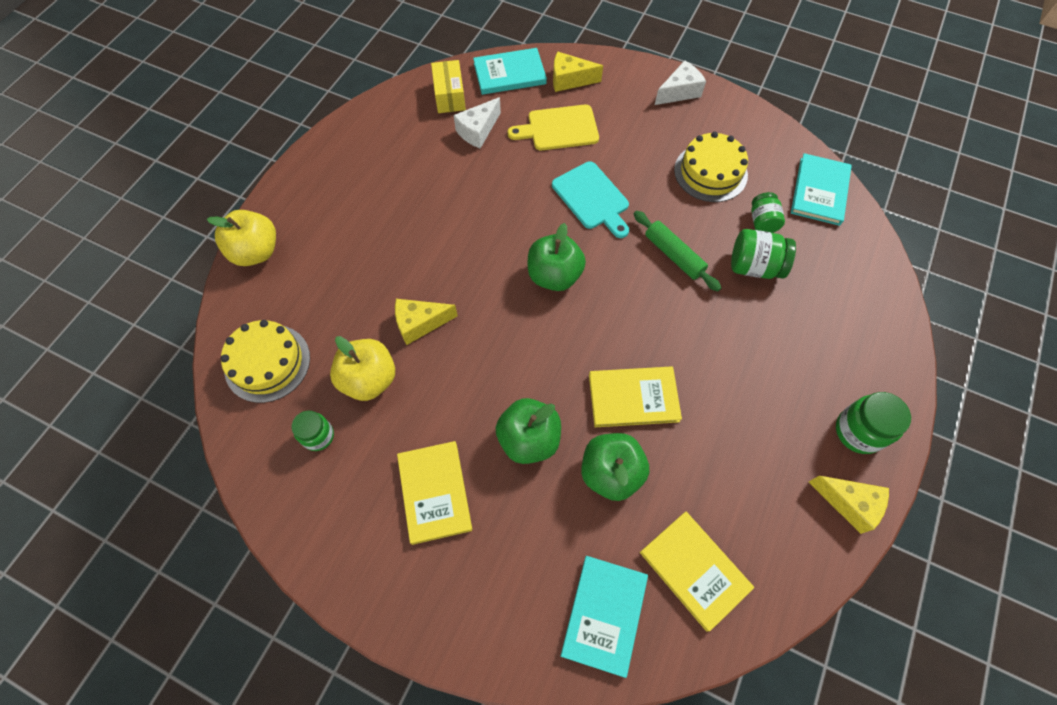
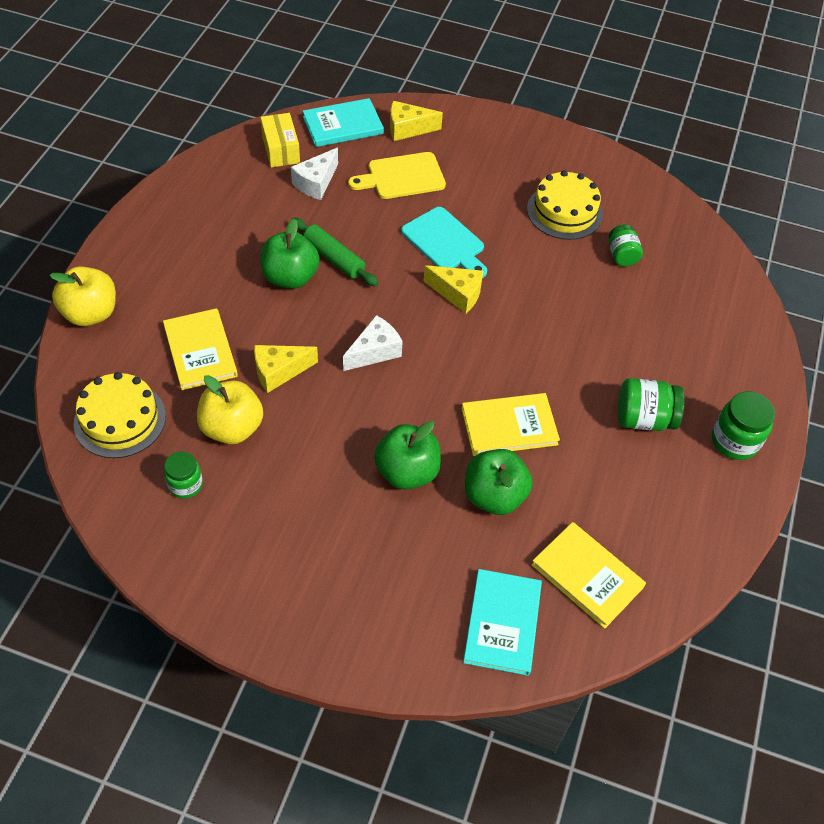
camera: 10 degrees left, 10 degrees down
yellow book [397,441,472,545] -> yellow book moved to [163,308,238,390]
green apple [528,223,586,291] -> green apple moved to [261,218,320,289]
green rolling pin [634,211,721,291] -> green rolling pin moved to [292,217,378,286]
white cheese [655,60,706,105] -> white cheese moved to [343,315,403,371]
green jar [731,229,796,279] -> green jar moved to [618,378,684,431]
turquoise book [791,153,852,226] -> none
yellow cheese [809,476,889,534] -> yellow cheese moved to [423,265,483,314]

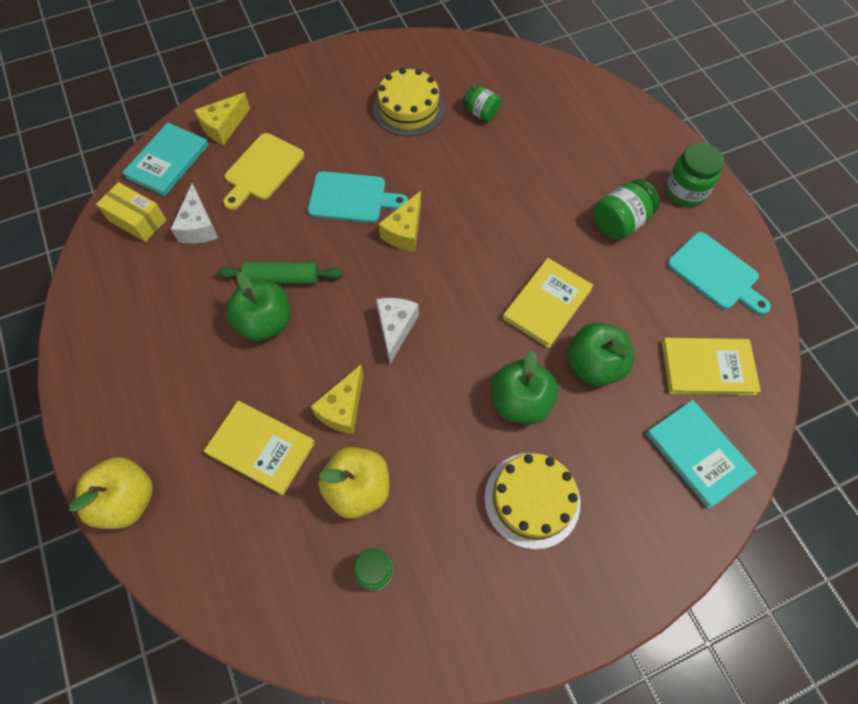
camera: 40 degrees left, 10 degrees up
yellow cake [74,372,166,458] -> yellow cake moved to [484,453,580,549]
yellow cheese [423,265,483,314] -> yellow cheese turned 135 degrees clockwise [378,191,421,252]
none -> turquoise cutting board [667,232,771,315]

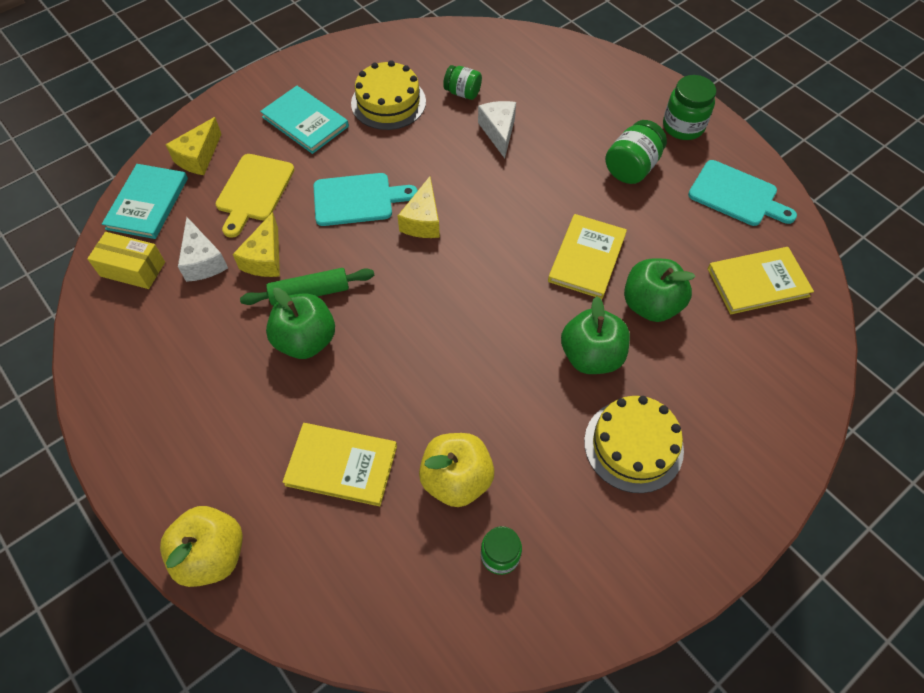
camera: 15 degrees left, 5 degrees down
yellow cheese [310,365,364,434] -> yellow cheese moved to [233,212,280,277]
white cheese [376,298,419,364] -> white cheese moved to [478,101,516,158]
turquoise book [646,400,757,509] -> turquoise book moved to [260,86,349,154]

